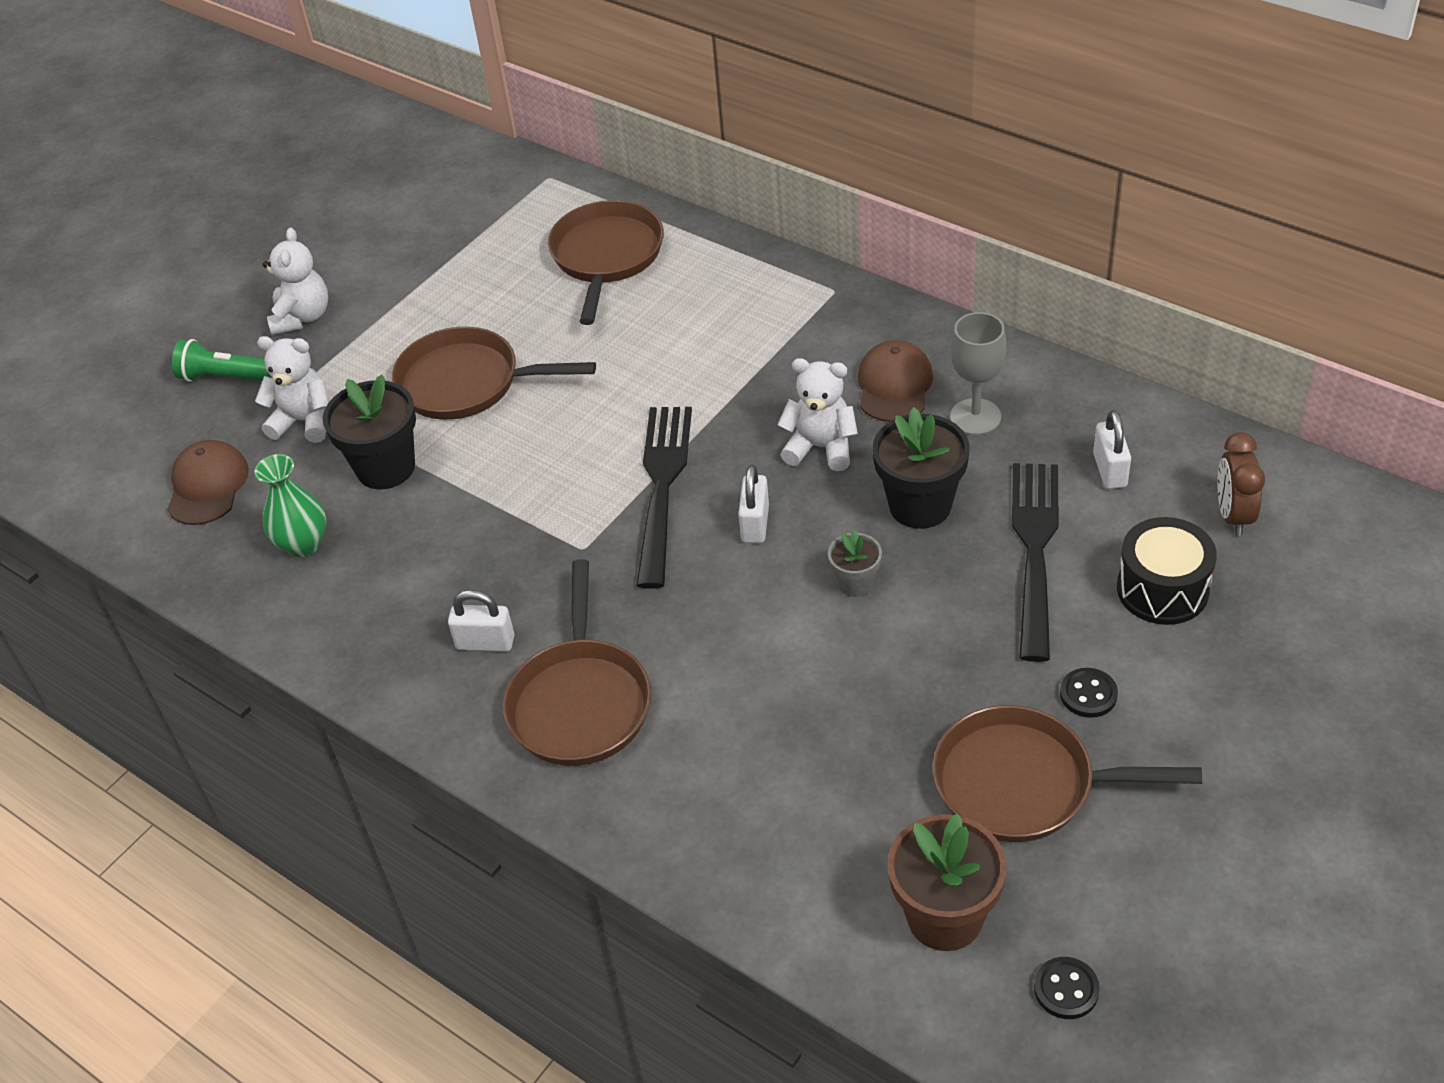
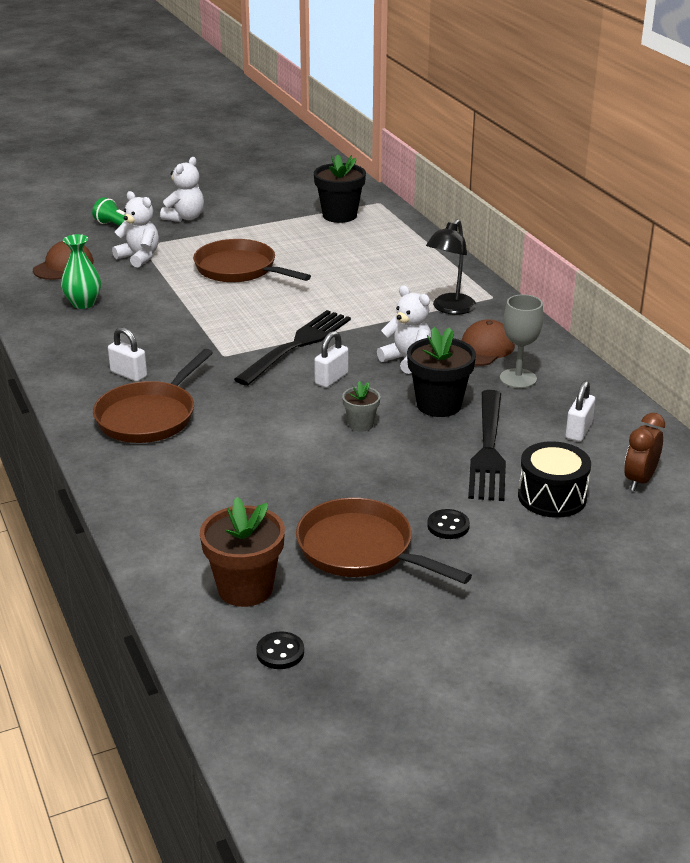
camera: 25 degrees right, 15 degrees down
black flower pot [323,374,416,489] -> black flower pot moved to [314,154,366,223]
brown pan [548,200,664,325] -> none
black fork [1012,463,1059,662] -> black fork turned 150 degrees clockwise [468,390,506,501]
none -> black lamp [426,219,476,315]

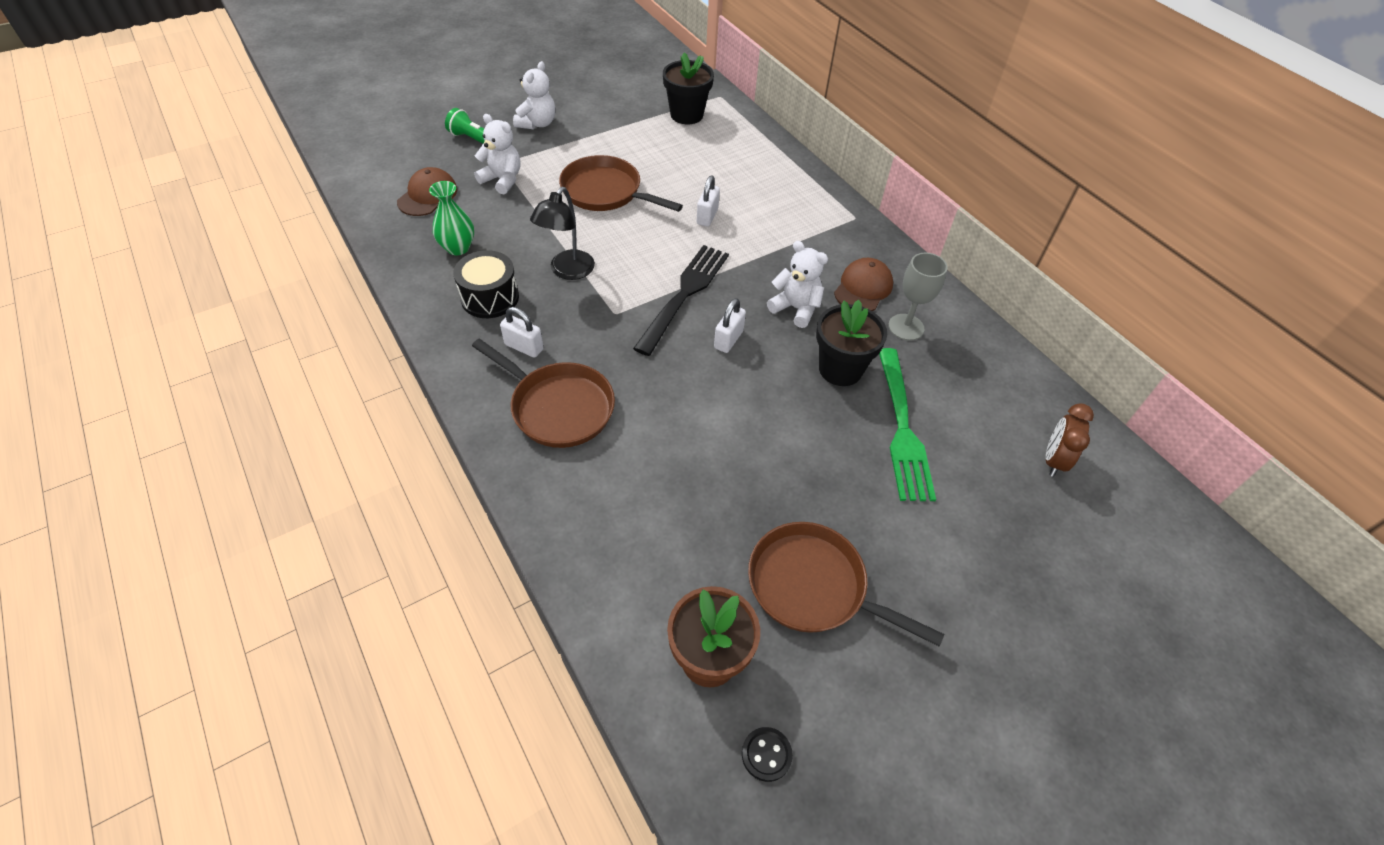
camera: 10 degrees left, 20 degrees up
brown pan [93,349,213,443] -> brown pan turned 75 degrees counterclockwise [472,339,615,448]
grey flower pot [342,381,380,432] -> none
black lamp [426,219,476,315] -> black lamp moved to [530,187,595,280]
black button [427,509,470,539] -> none
black fork [468,390,506,501] -> green fork [879,348,936,501]
black drum [518,441,591,518] -> black drum moved to [453,250,519,318]
white padlock [566,381,595,442] -> white padlock moved to [697,175,720,227]

